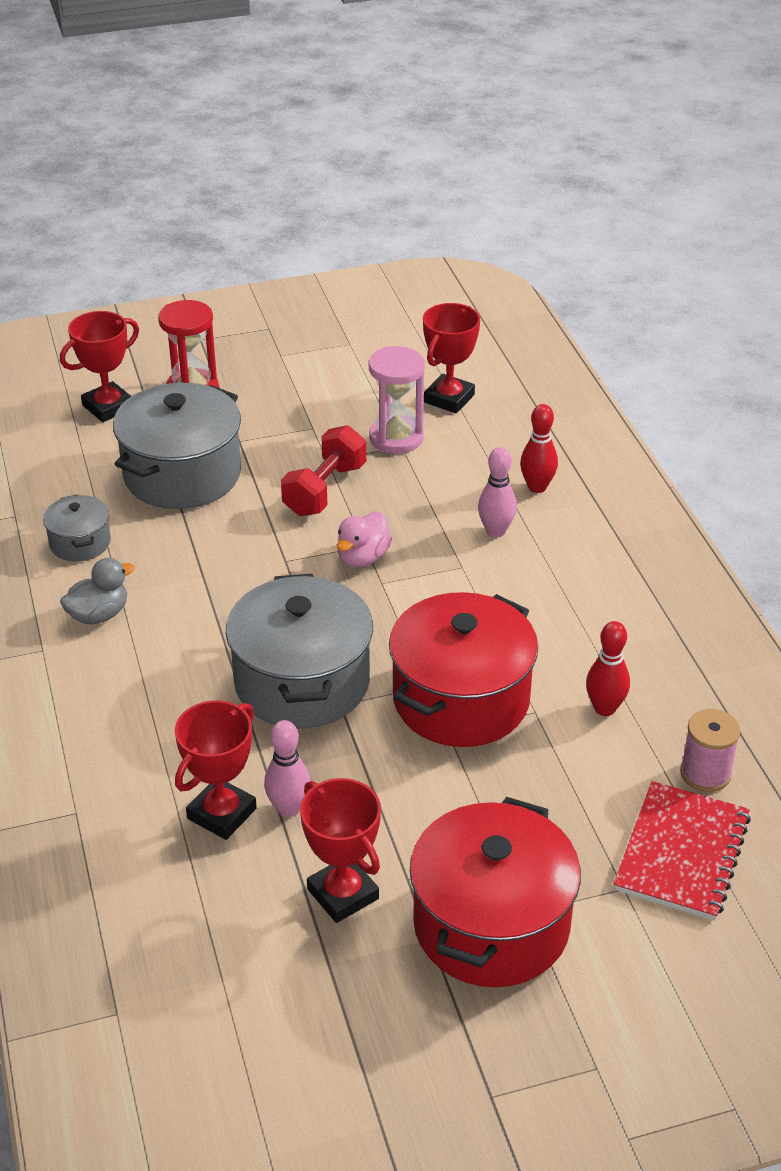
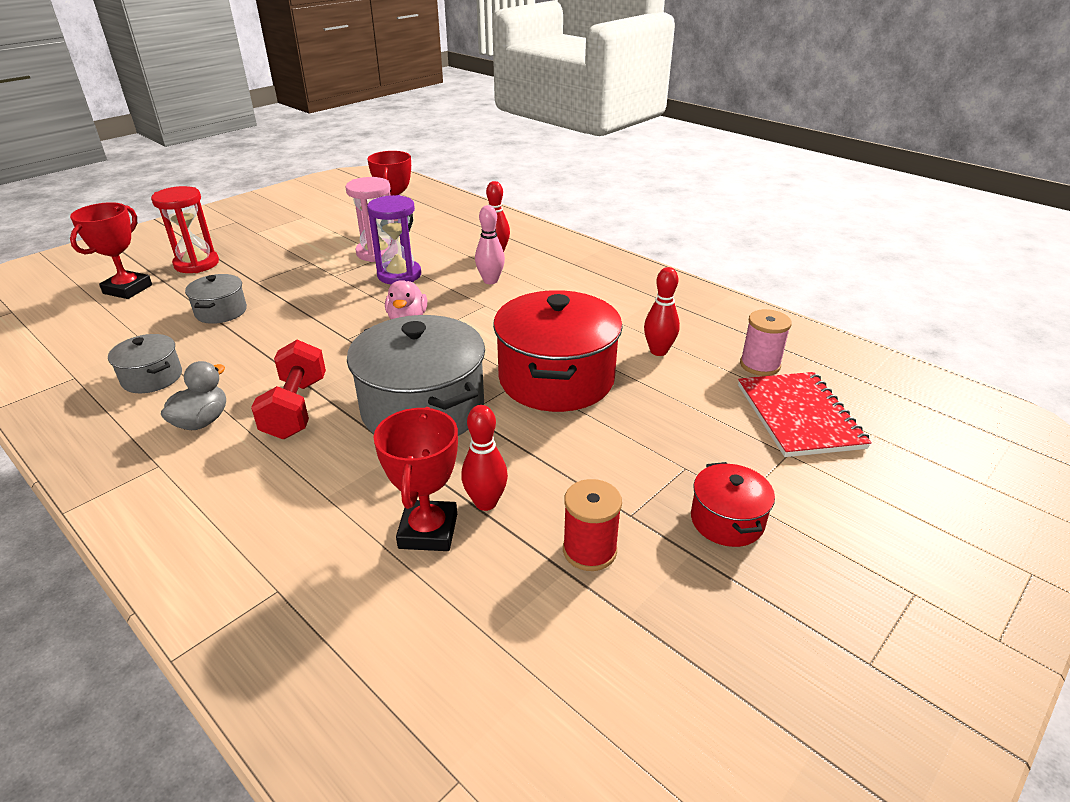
camera: 30 degrees left, 5 degrees down
grey pot [113,383,241,509] -> grey pot [185,274,247,324], size x0.49
pink bowling pin [264,720,310,817] -> red bowling pin [461,405,508,511]
red dumbbell [281,425,366,516] -> red dumbbell moved to [251,340,326,439]
red trophy [300,778,381,923] -> red spool [563,479,622,571]
red pot [410,797,581,987] -> red pot [691,462,775,547], size x0.49
none -> purple hourglass [367,195,421,285]

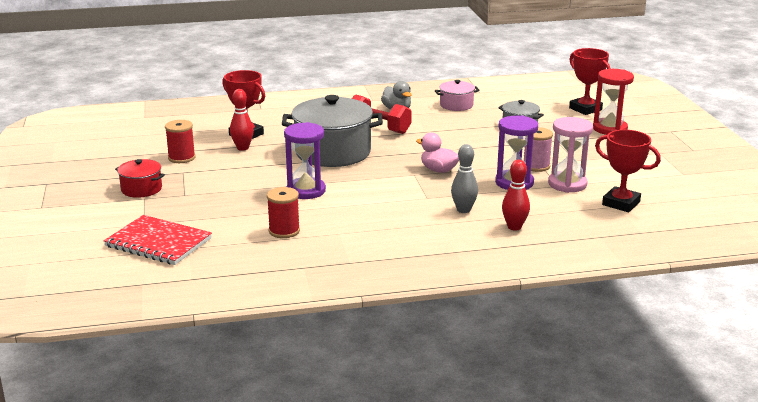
camera: 125 degrees right, 10 degrees down
grey pot [108,334,182,393] -> pink pot [435,80,479,111]
pink bowling pin [475,205,505,284] -> grey bowling pin [451,144,478,213]
red pot [493,290,623,412] -> purple hourglass [284,122,326,199]
red bowling pin [644,267,680,356] -> red spool [267,187,300,238]
pink spool [740,309,792,376] -> pink spool moved to [524,127,553,172]

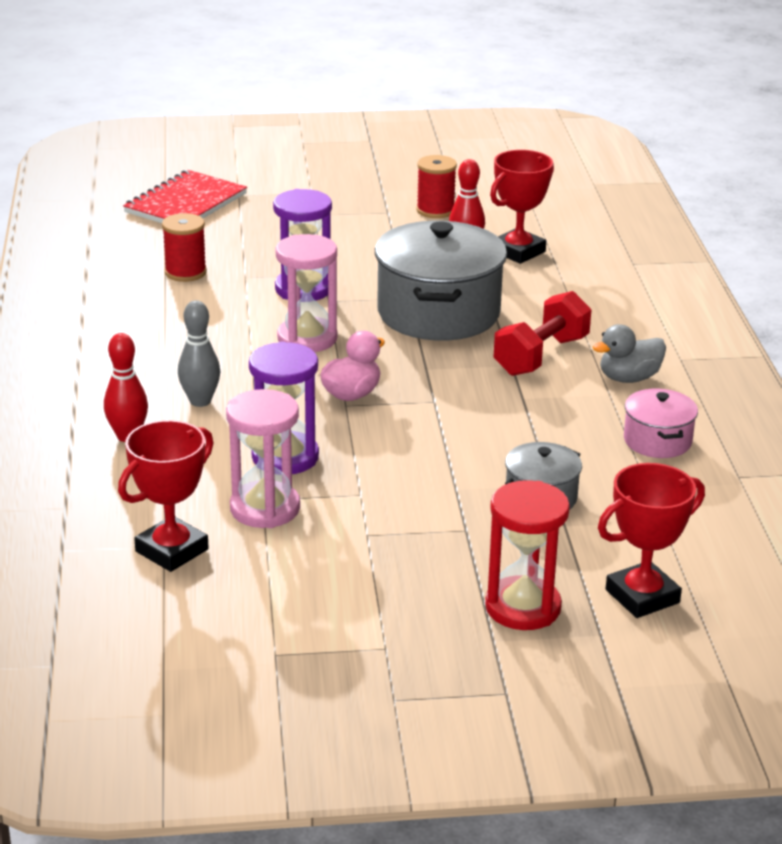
camera: 95 degrees right, 5 degrees up
red pot [115,159,165,198] -> none
pink spool [524,127,553,172] -> none
none -> pink hourglass [276,234,337,352]

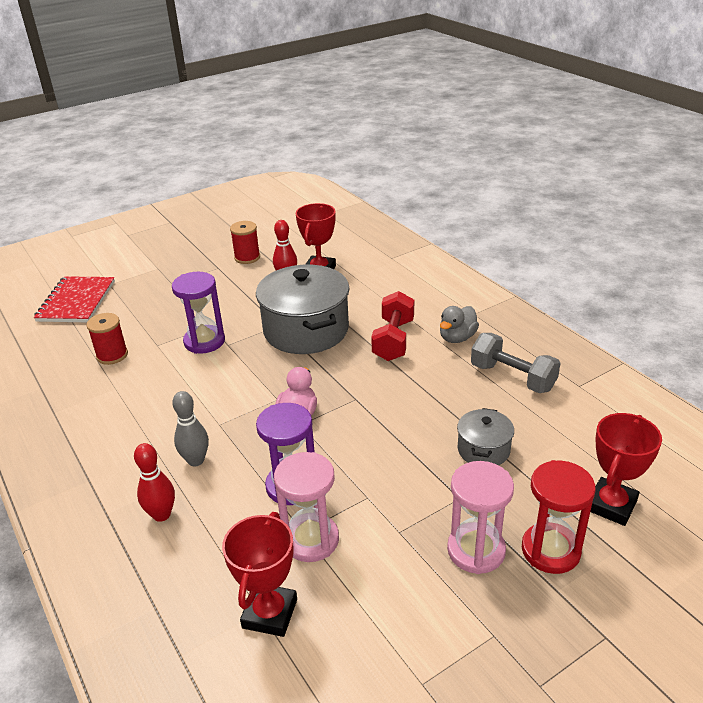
camera: 25 degrees left, 5 degrees up
pink hourglass [276,234,337,352] -> pink hourglass moved to [447,461,514,574]
pink pot [624,389,698,458] -> grey dumbbell [471,333,560,393]

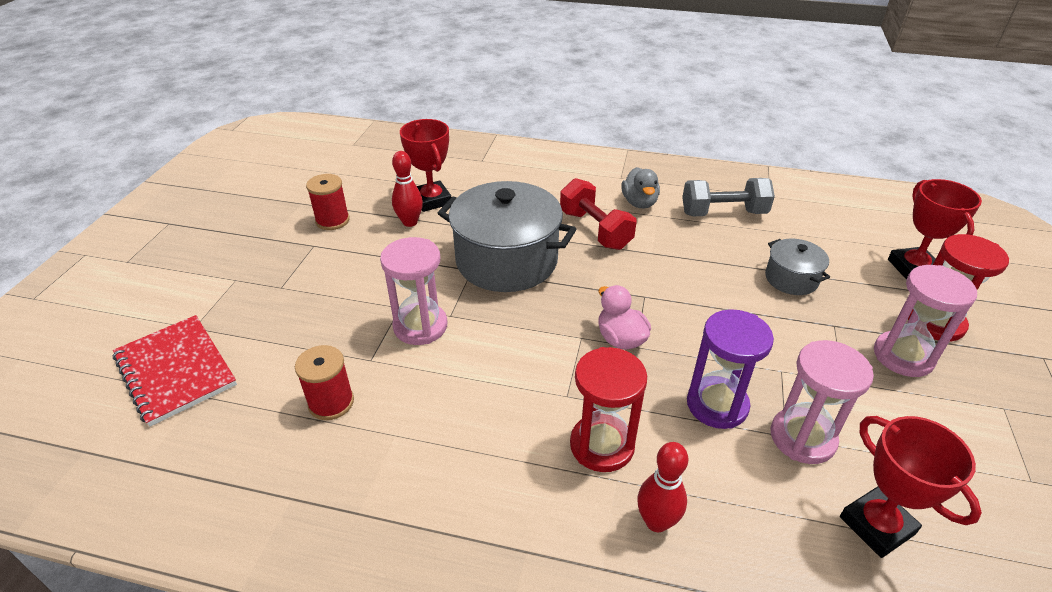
camera: 45 degrees left, 5 degrees up
purple hourglass [172,272,225,354] -> pink hourglass [380,237,447,345]
grey bowling pin [172,391,209,466] -> red hourglass [570,347,647,472]

